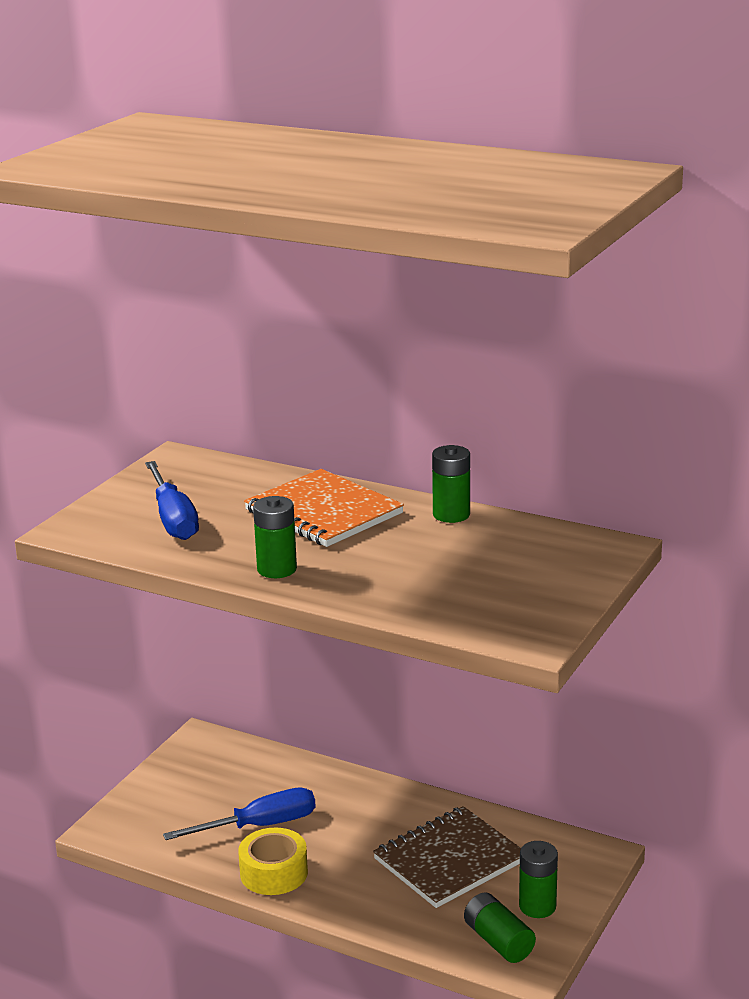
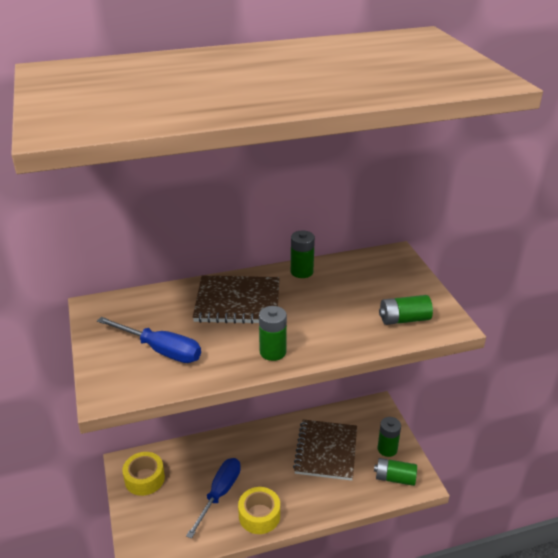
camera: 45 degrees left, 10 degrees up
orange notebook [244,469,404,547] -> brown notebook [193,276,280,324]
none -> yellow tape [122,452,165,496]
none -> green battery [379,295,433,325]

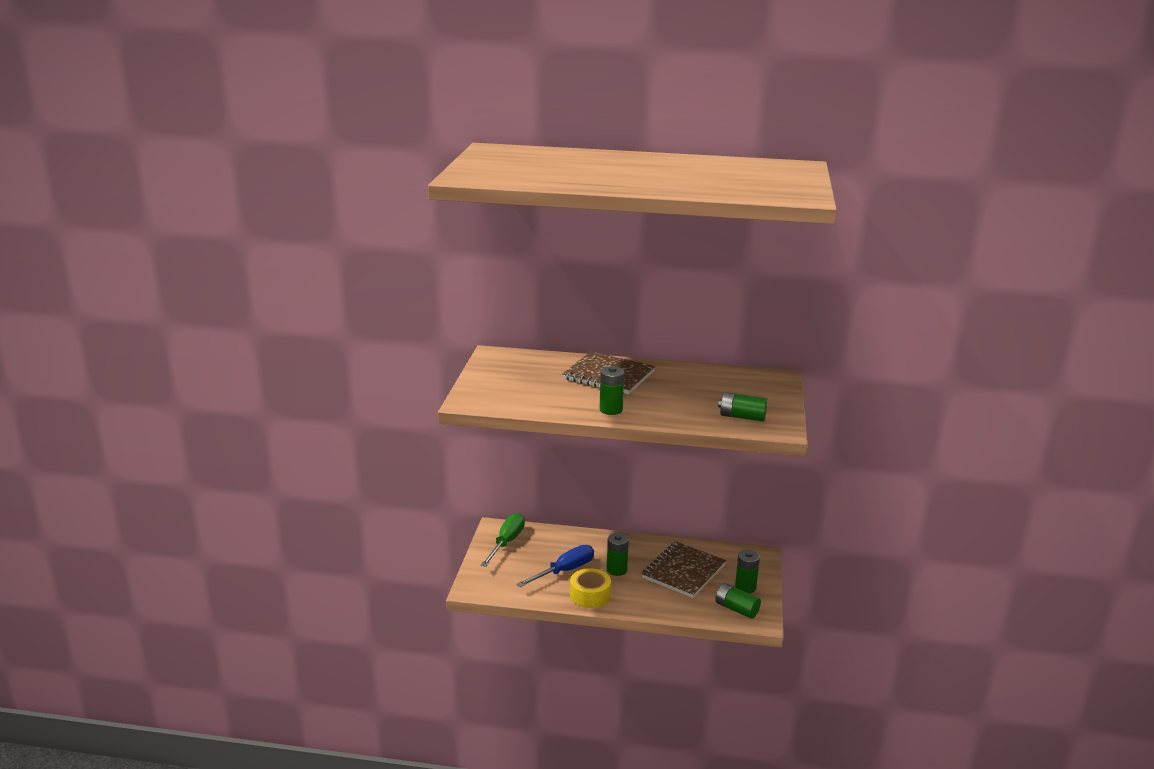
camera: 25 degrees right, 10 degrees down
blue screwdriver [97,317,201,363] -> none
yellow tape [122,452,165,496] -> green screwdriver [481,513,525,567]
green battery [291,231,315,278] -> green battery moved to [607,533,629,576]

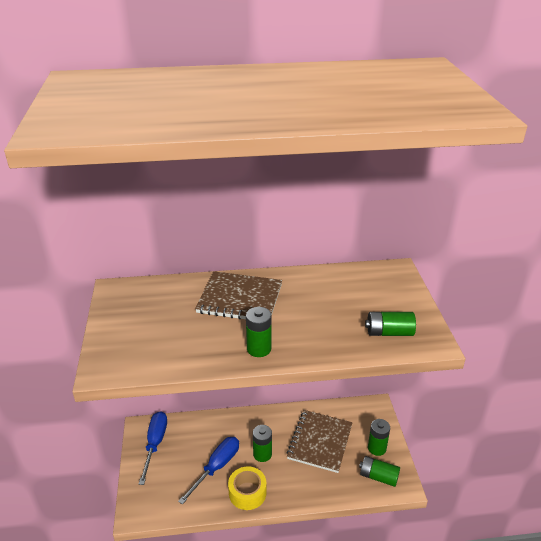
camera: 15 degrees left, 10 degrees up
green screwdriver [481,513,525,567] -> blue screwdriver [139,411,167,485]

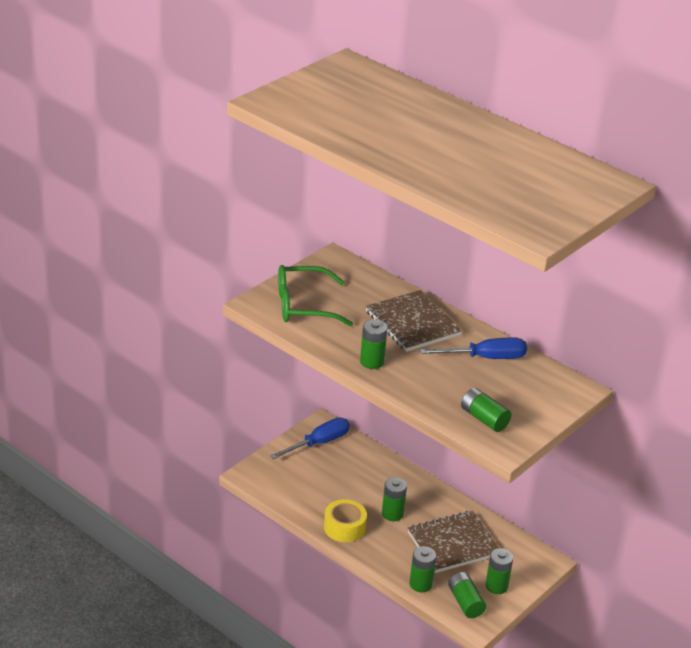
camera: 45 degrees right, 0 degrees up
blue screwdriver [178,437,239,505] -> blue screwdriver moved to [420,337,527,359]
none -> green glasses [278,265,353,327]
none -> green battery [410,546,436,592]

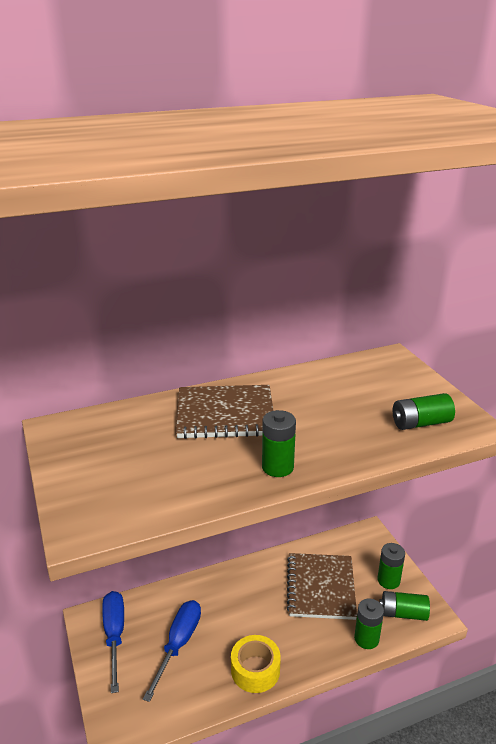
camera: 60 degrees left, 5 degrees down
green glasses [278,265,353,327] -> none
green battery [382,477,407,521] -> none
blue screwdriver [420,337,527,359] -> blue screwdriver moved to [143,600,201,702]

